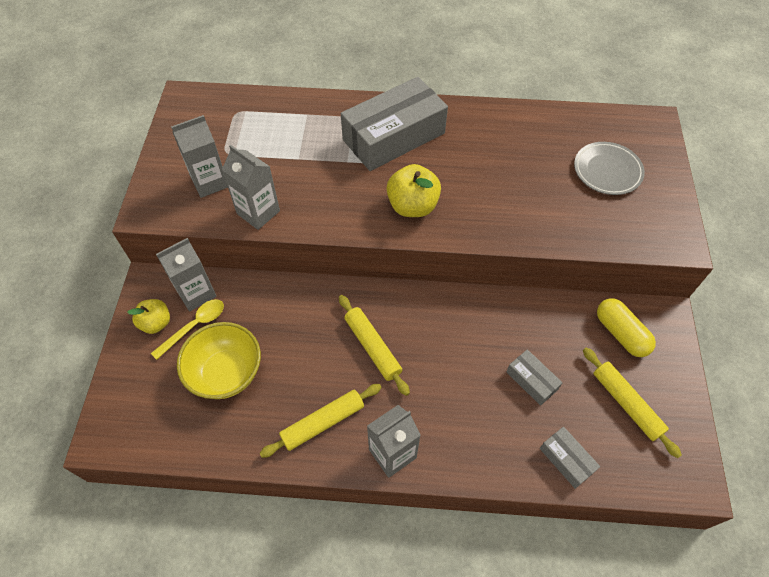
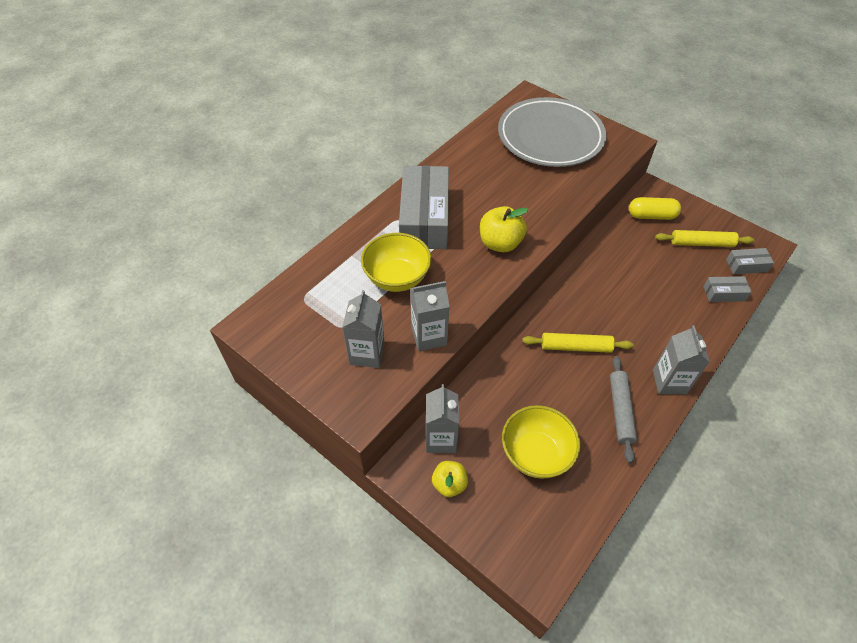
camera: 55 degrees left, 5 degrees down
yellow spoon [151,299,224,360] -> none
yellow rolling pin [259,384,382,458] -> grey rolling pin [610,356,637,463]
grey box [506,349,562,406] -> grey box moved to [726,248,774,274]
grey plate [574,142,645,195] -> grey plate [498,97,606,167], size x1.99
none -> yellow bowl [361,233,431,292]

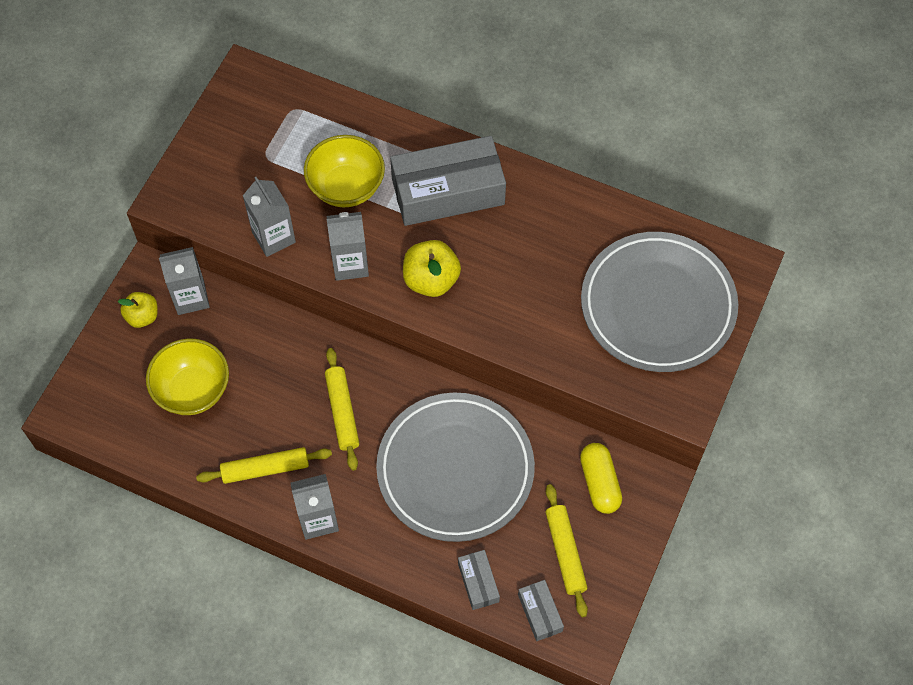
camera: 75 degrees right, 10 degrees up
grey carton [342,290,385,368] -> grey carton moved to [327,212,369,281]
grey rolling pin [610,356,637,463] -> yellow rolling pin [196,447,332,484]
none -> grey plate [376,393,535,542]

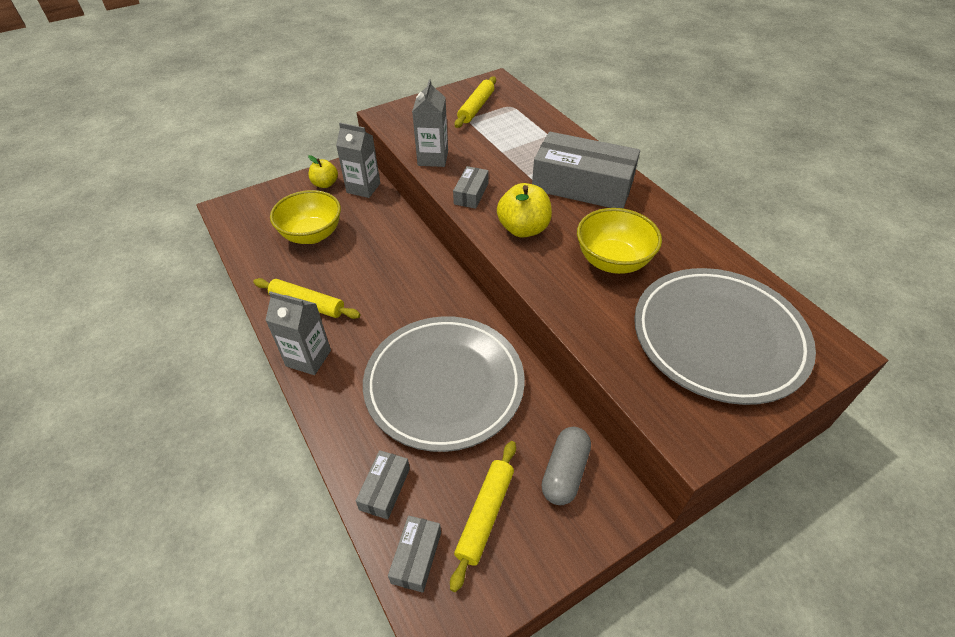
camera: 35 degrees right, 15 degrees down
yellow bowl [304,135,385,207] -> yellow bowl moved to [577,208,662,274]
yellow rolling pin [325,348,359,471] -> yellow rolling pin moved to [455,76,496,128]
grey carton [327,212,369,281] -> grey box [453,166,489,209]
yellow capsule [580,443,622,514] -> grey capsule [541,427,591,505]

